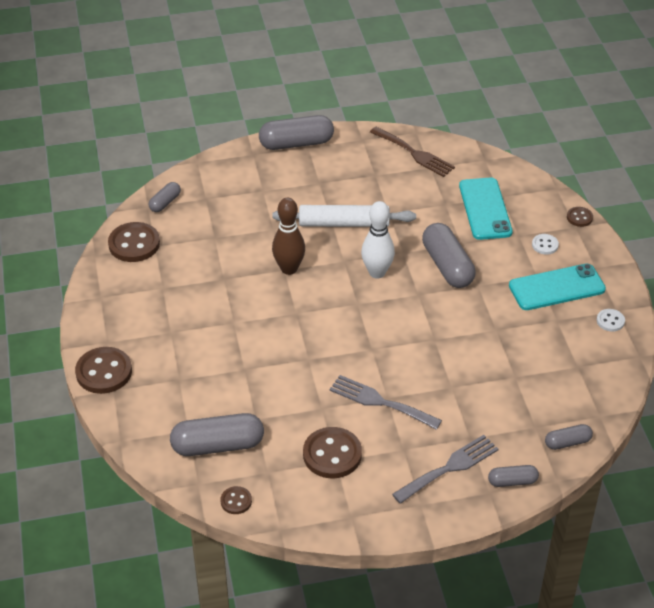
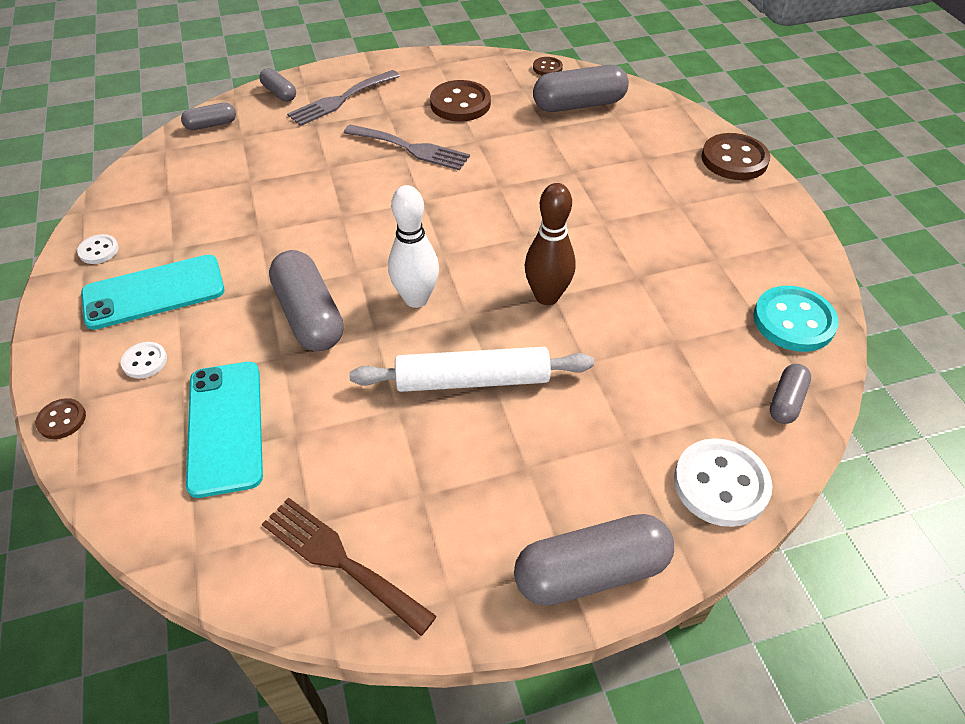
camera: 175 degrees right, 5 degrees up
brown button [108,222,160,262] -> turquoise button [753,286,839,352]
grey capsule [488,465,539,487] -> grey capsule turned 60 degrees clockwise [259,68,296,102]
none -> white button [674,438,772,527]

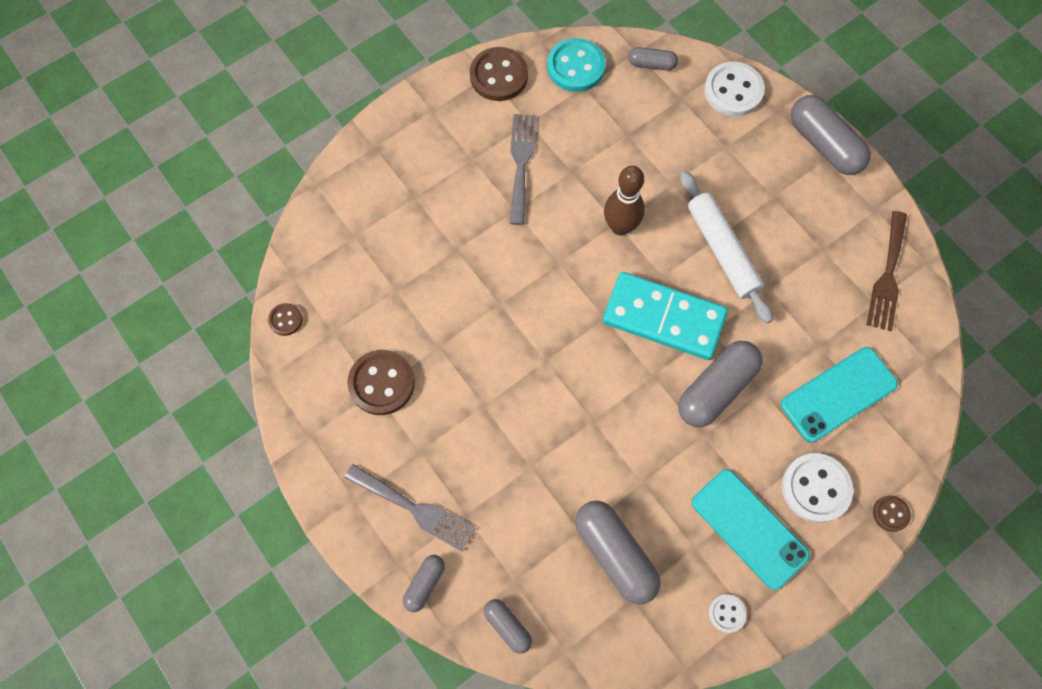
camera: 110 degrees left, 20 degrees up
white button [121,342,167,379] -> white button [782,453,853,523], size x1.93
grey fork [344,125,470,171] -> grey fork moved to [509,114,536,225]
white bowling pin [388,185,439,308] -> turquoise domino [603,272,728,360]
grey capsule [533,65,629,112] -> grey capsule moved to [575,500,661,605]
brown button [701,133,770,180] -> brown button moved to [470,47,528,101]

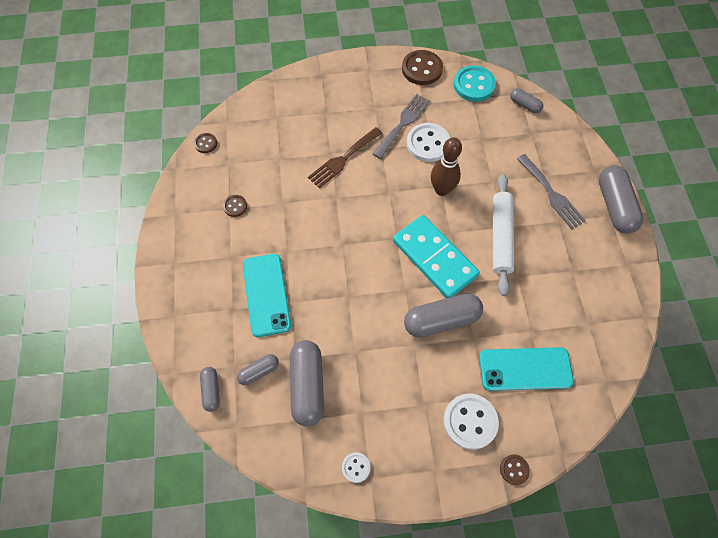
camera: 30 degrees right, 5 degrees down
grey fork [344,464,476,552] -> grey fork moved to [517,154,586,230]
brown button [348,350,415,415] -> brown button [223,195,247,217], size x0.52
grey capsule [403,555,445,612] -> grey capsule moved to [237,354,279,385]
turquoise phone [692,469,810,590] -> turquoise phone moved to [243,254,291,337]
white button [704,62,765,116] -> white button moved to [407,123,450,162]
brown fork [867,211,907,331] -> brown fork moved to [308,127,382,188]

